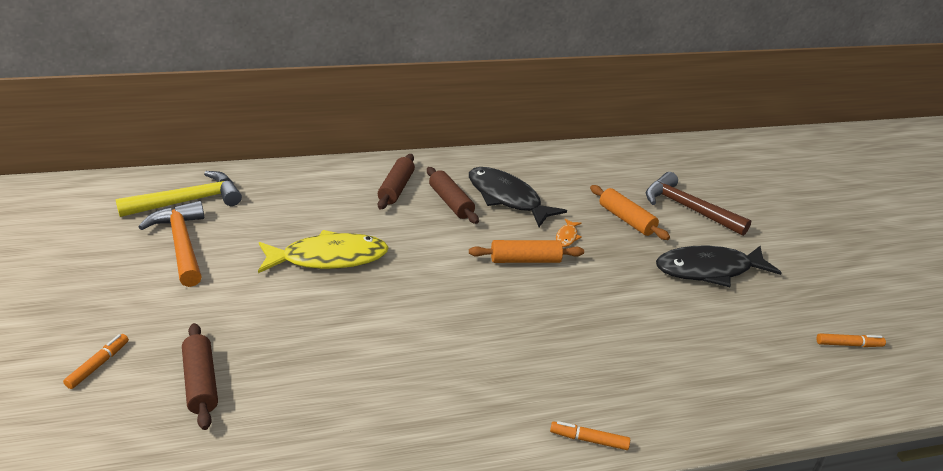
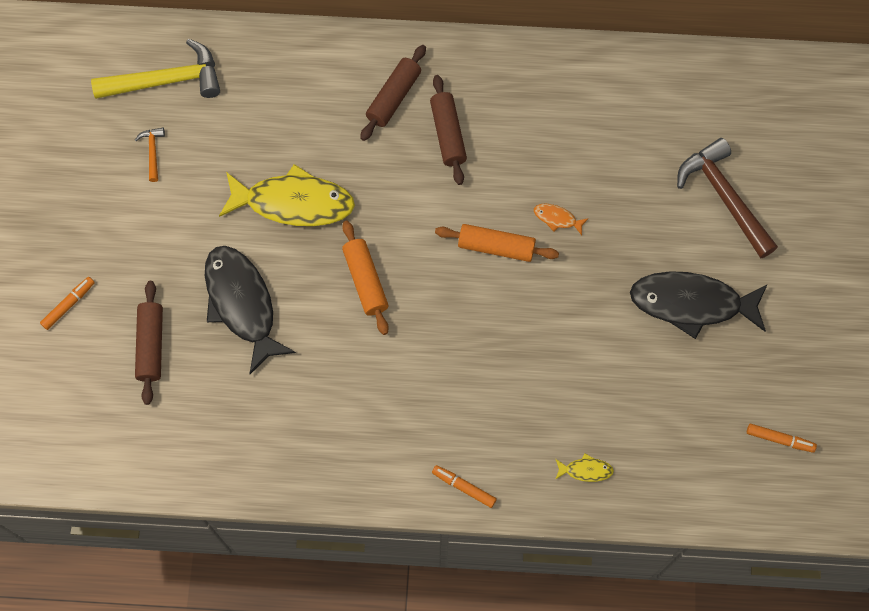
camera: 20 degrees right, 35 degrees up
orange hammer [139,201,204,287] -> orange hammer [135,128,165,182], size x0.45
black fish [469,167,567,227] -> black fish moved to [205,246,296,374]
orange fish [556,219,582,247] -> orange fish turned 75 degrees clockwise [534,203,589,235]
orange rolling pin [590,185,670,240] -> orange rolling pin moved to [342,221,389,335]
none -> yellow fish [555,453,614,482]

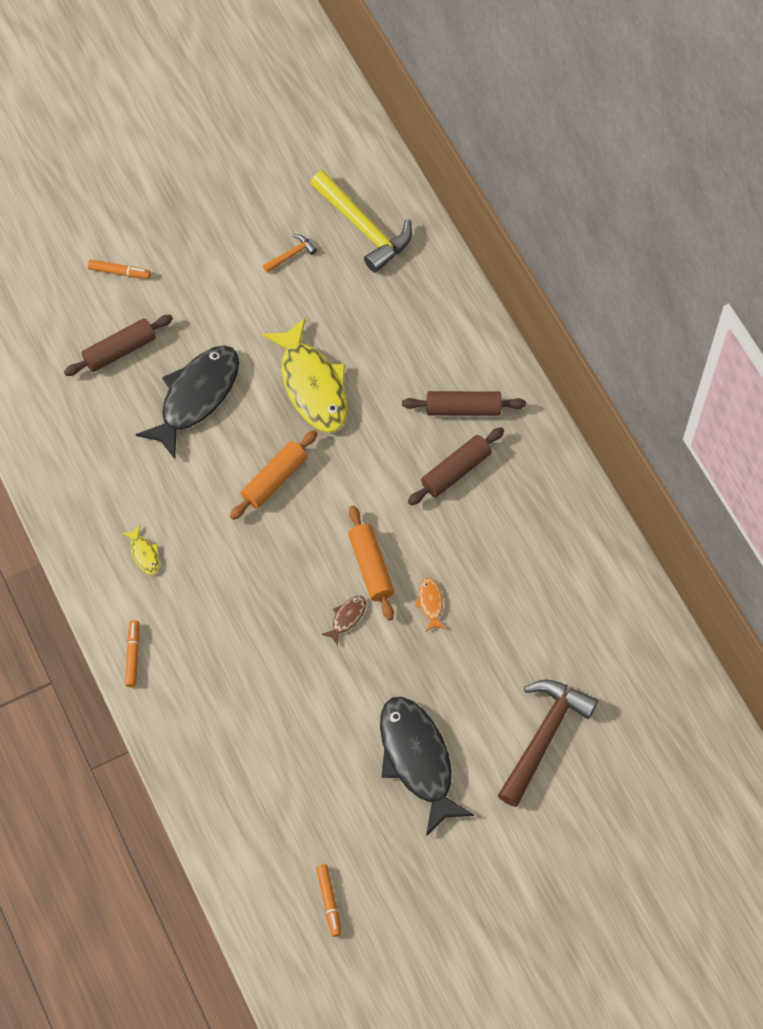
camera: 60 degrees right, 5 degrees down
yellow fish [555,453,614,482] -> yellow fish moved to [122,525,159,575]
none -> brown fish [321,596,366,646]

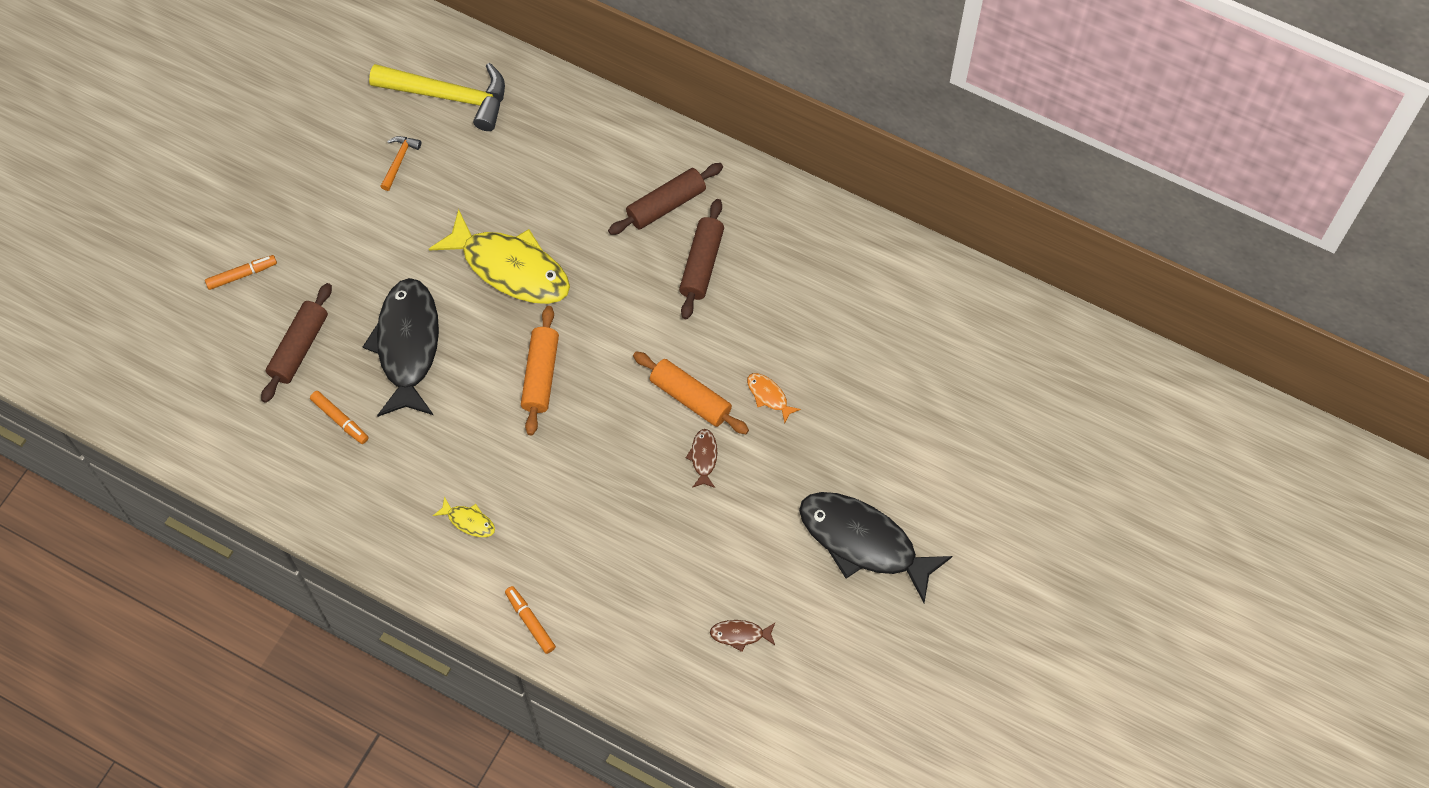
camera: 35 degrees left, 0 degrees up
orange marker [316,864,341,937] -> orange marker moved to [310,391,368,444]
brown hammer [498,680,598,807] -> none
none -> brown fish [710,620,775,652]

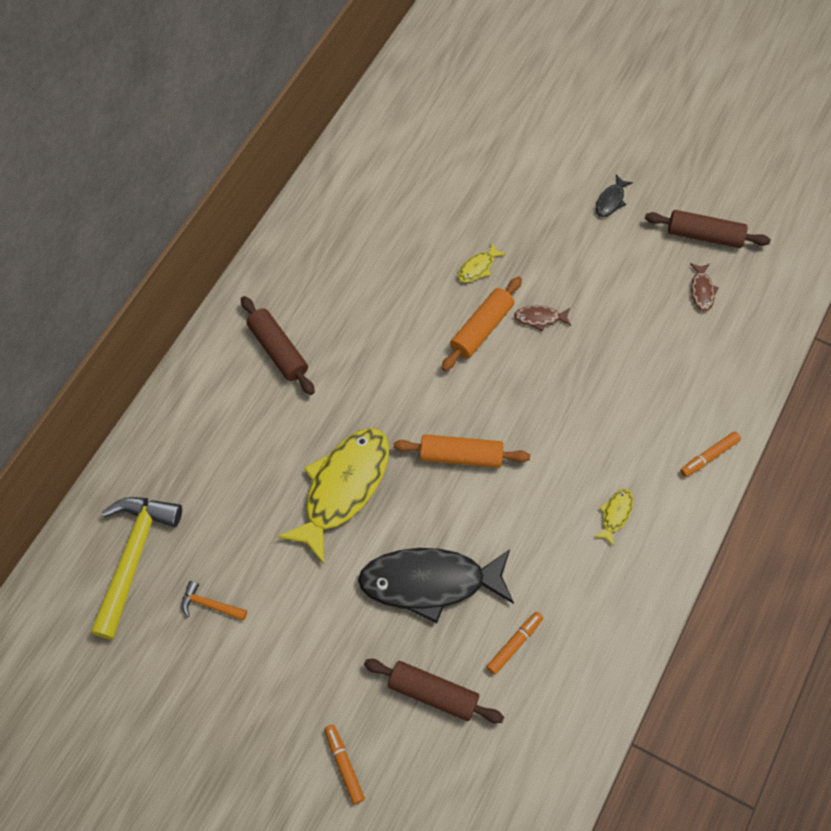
camera: 90 degrees left, 0 degrees up
brown rolling pin [679,199,724,319] -> brown rolling pin moved to [645,210,771,248]
orange fish [747,373,801,423] -> yellow fish [458,243,506,282]
black fish [799,492,953,603] -> black fish [596,174,633,217], size x0.41

